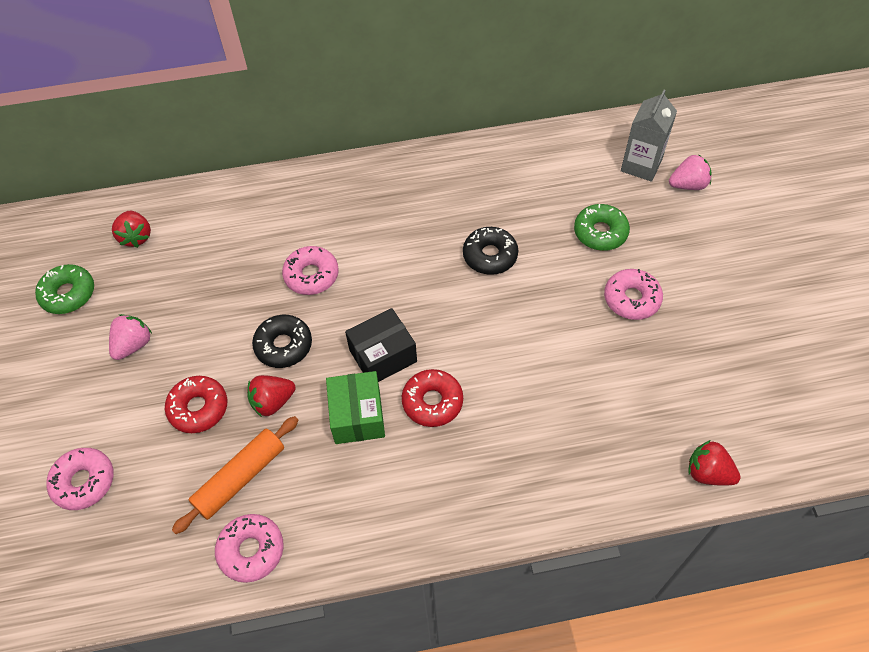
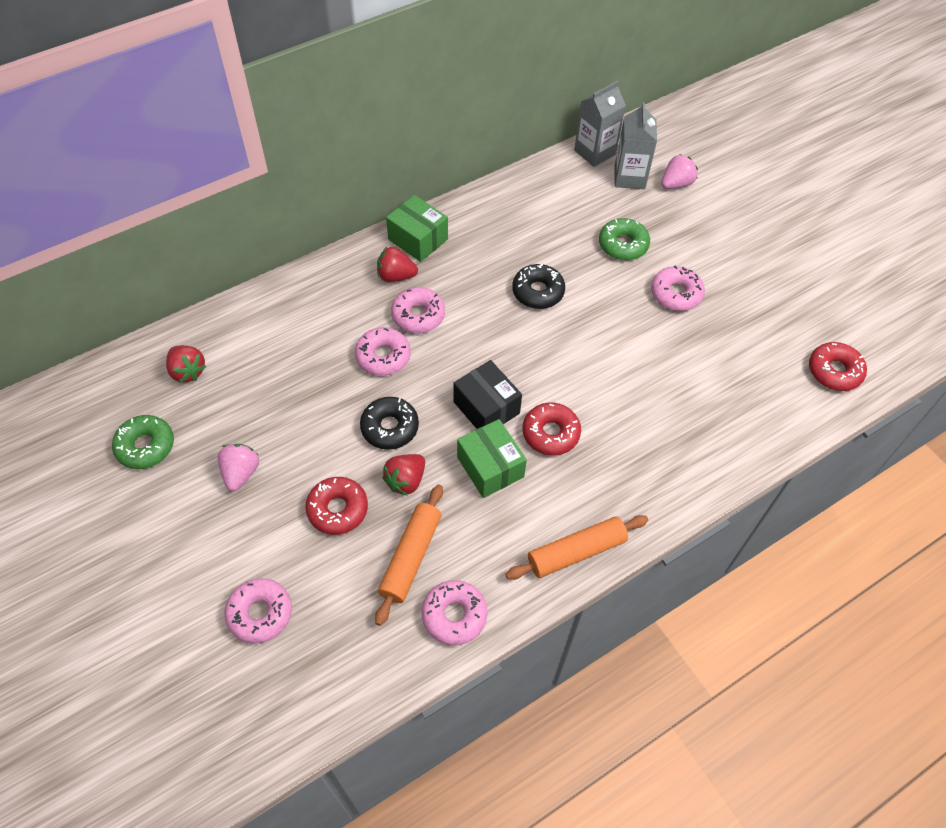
camera: 25 degrees left, 0 degrees up
black box [345,308,417,382] -> black box turned 75 degrees counterclockwise [453,360,522,429]
red strawberry [688,440,741,486] -> red strawberry moved to [377,247,418,282]
none -> green box [386,195,448,262]
none -> pink donut [391,287,445,333]
none -> orange rolling pin [505,515,648,580]
none -> grey carton [574,81,626,167]
none -> red donut [809,342,867,391]

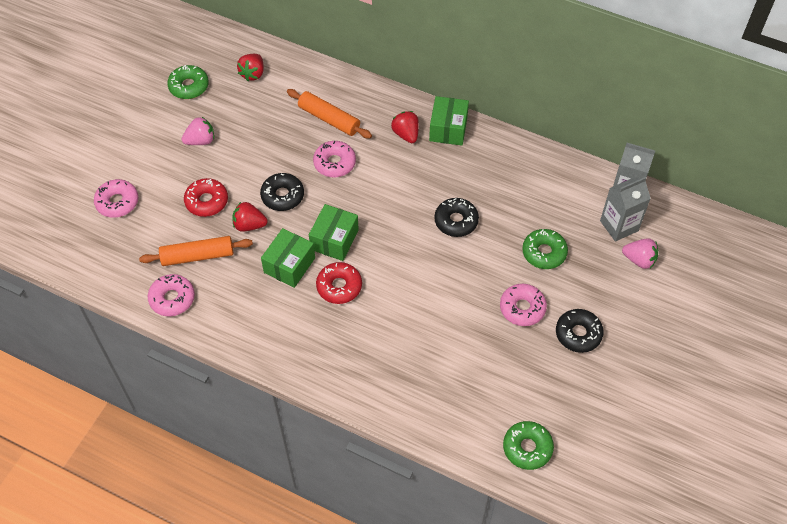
camera: 60 degrees right, 0 degrees up
pink donut [391,287,445,333] -> none
black box [453,360,522,429] -> green box [309,204,359,261]
orange rolling pin [505,515,648,580] -> orange rolling pin moved to [287,89,372,138]
red donut [809,342,867,391] -> green donut [503,421,554,470]
none -> black donut [556,309,604,353]

